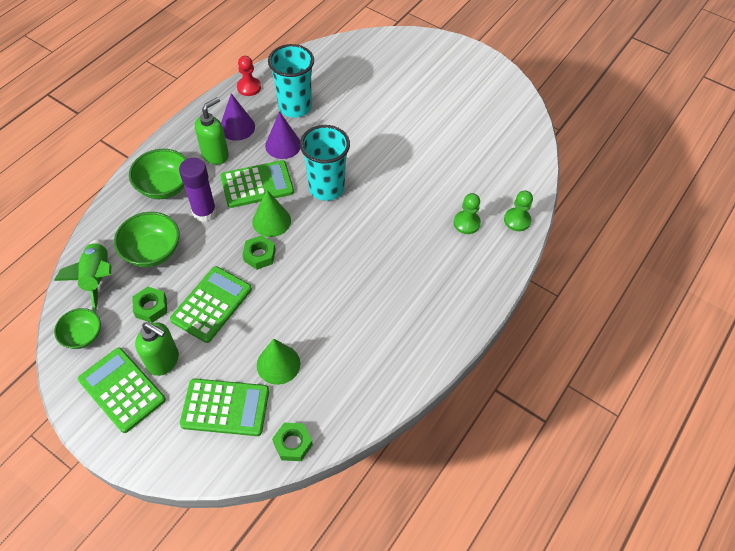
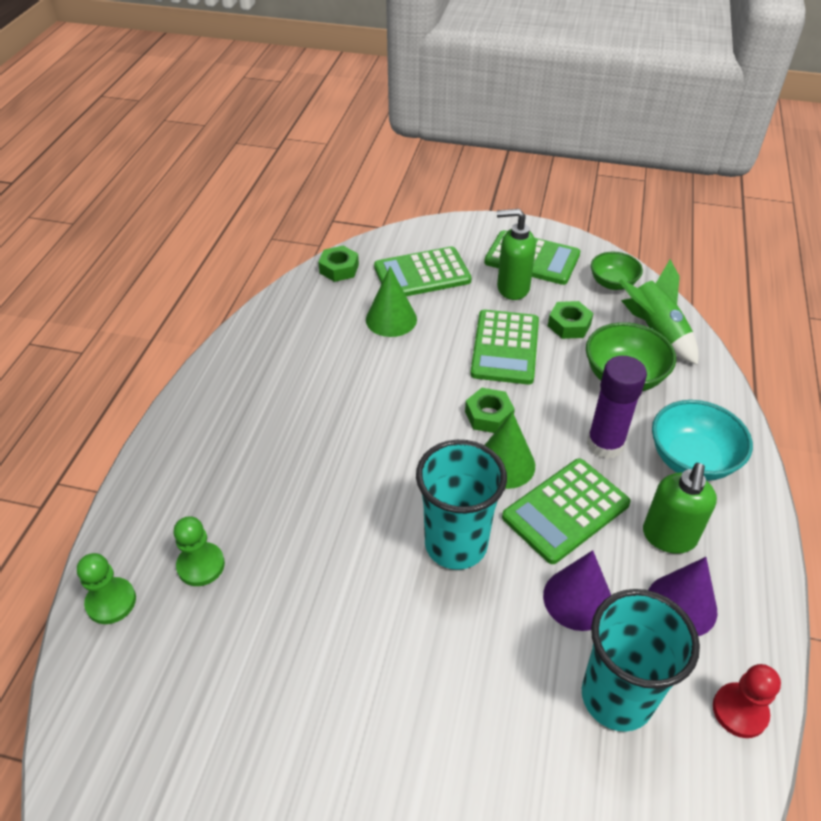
camera: 160 degrees right, 10 degrees down
green bowl [129,149,187,199] -> turquoise bowl [652,400,753,481]

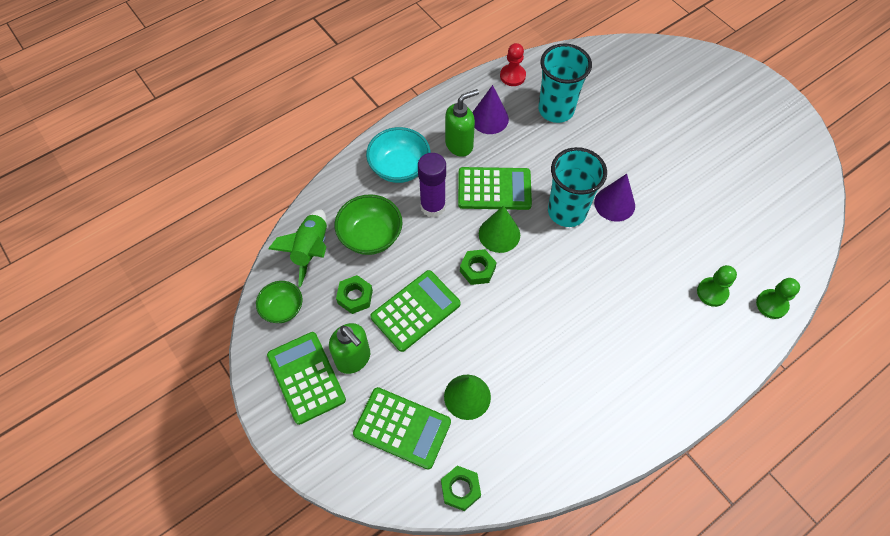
camera: 140 degrees left, 15 degrees up
purple cone [543,550,611,631] -> purple cone moved to [594,174,635,222]

